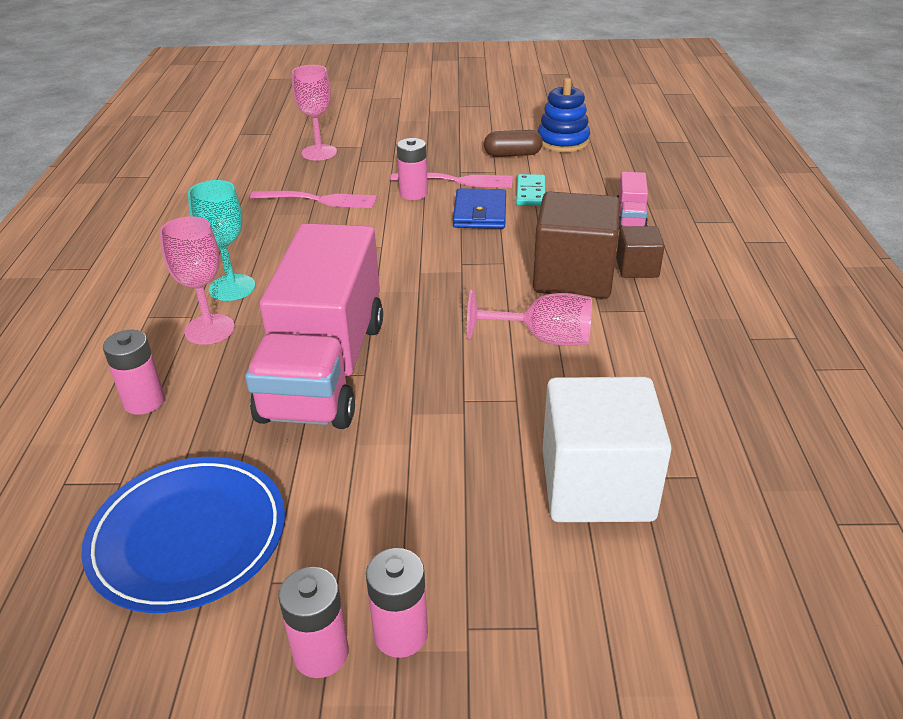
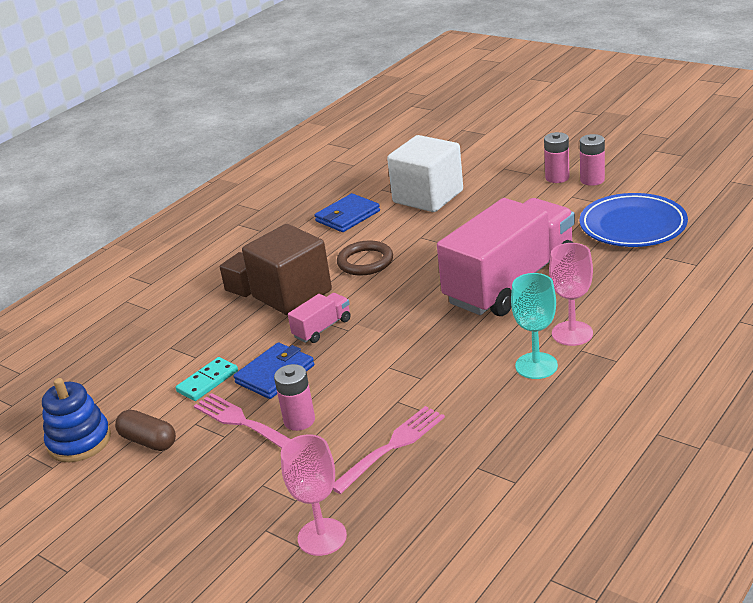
camera: 140 degrees left, 5 degrees down
pink battery [103,330,165,415] -> none
pink fork [250,191,377,208] -> pink fork turned 90 degrees clockwise [332,406,445,494]
pink goblet [467,289,592,346] -> brown ring [337,240,393,276]
pink truck [617,172,648,229] -> pink truck moved to [288,293,351,343]
none -> blue wallet [315,193,380,232]

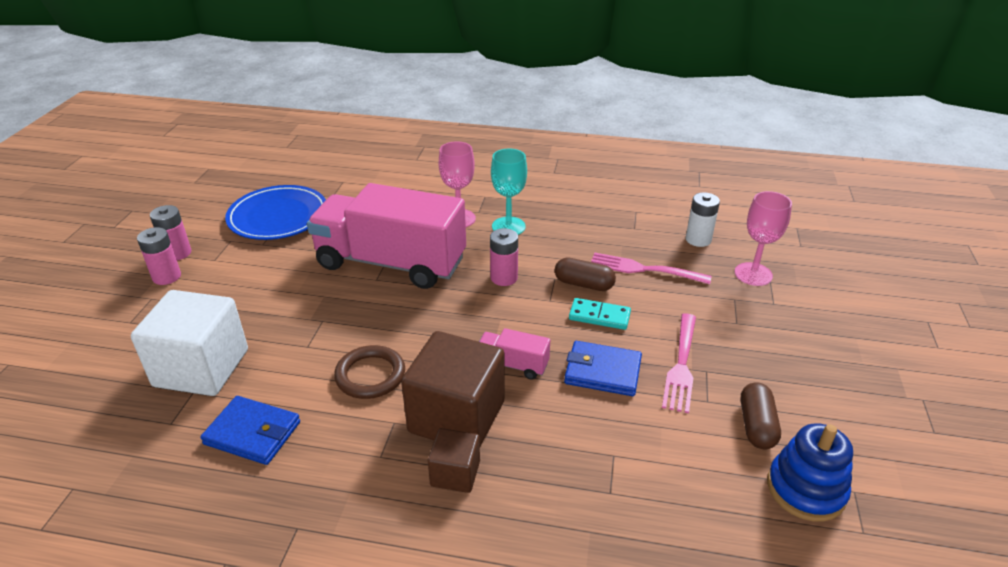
camera: 120 degrees left, 5 degrees up
turquoise domino [176,357,238,401] -> turquoise domino moved to [569,298,631,330]
pink battery [274,364,315,431] -> pink battery moved to [490,228,518,286]
none -> brown capsule [555,257,616,291]
none -> white battery [686,192,720,247]

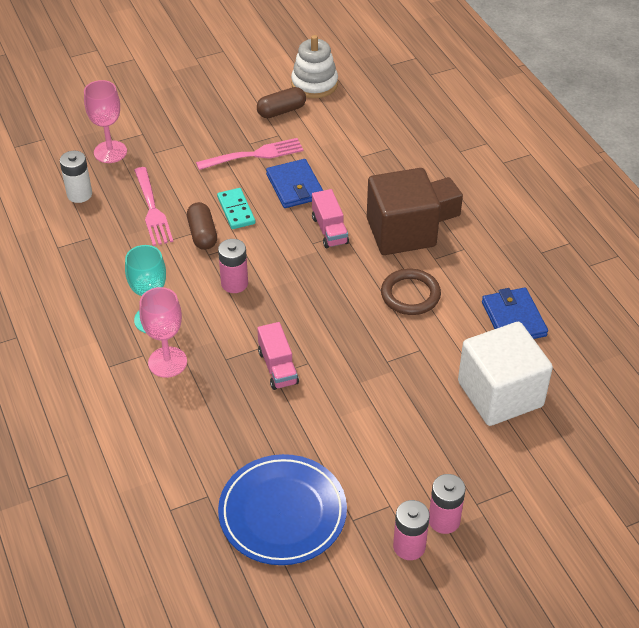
camera: 125 degrees left, 10 degrees up
pink truck [307,183,466,289] -> pink truck [257,322,299,390], size x0.41
blue stacking toy [767,423,853,522] -> white stacking toy [291,35,338,98]

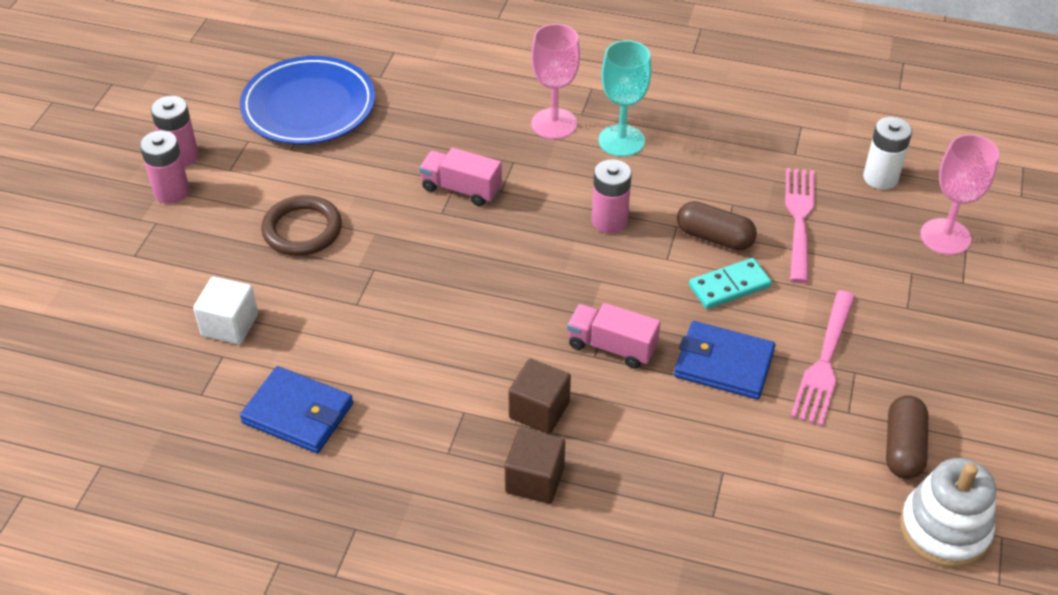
camera: 130 degrees right, 0 degrees up
pink fork [134,167,173,246] -> pink fork turned 75 degrees clockwise [785,168,815,283]
turquoise domino [217,188,255,229] -> turquoise domino turned 45 degrees counterclockwise [689,258,772,309]
brown cube [367,168,441,255] -> brown cube [508,359,571,434], size x0.52
brown ring [381,269,441,315] -> brown ring moved to [261,195,342,256]
white cube [458,322,553,426] -> white cube [193,277,258,345], size x0.52

